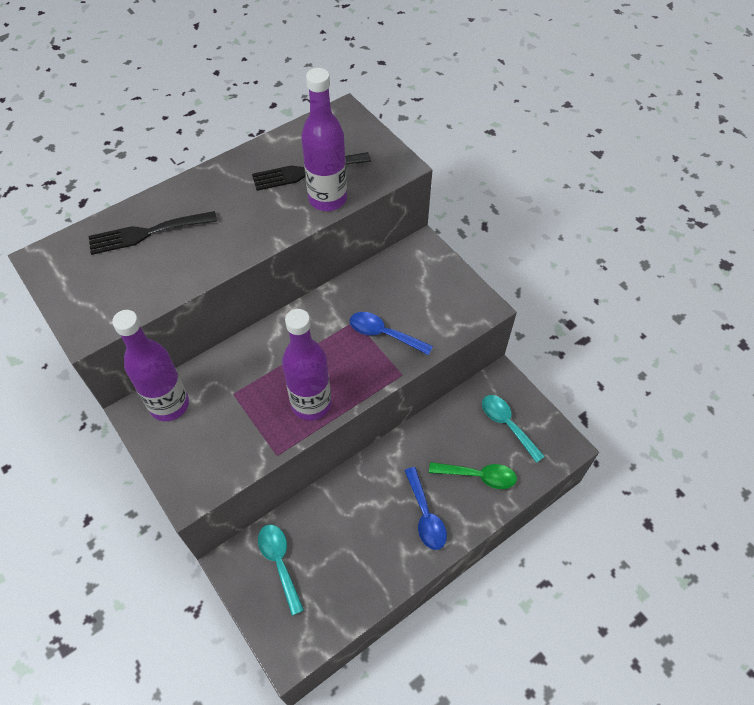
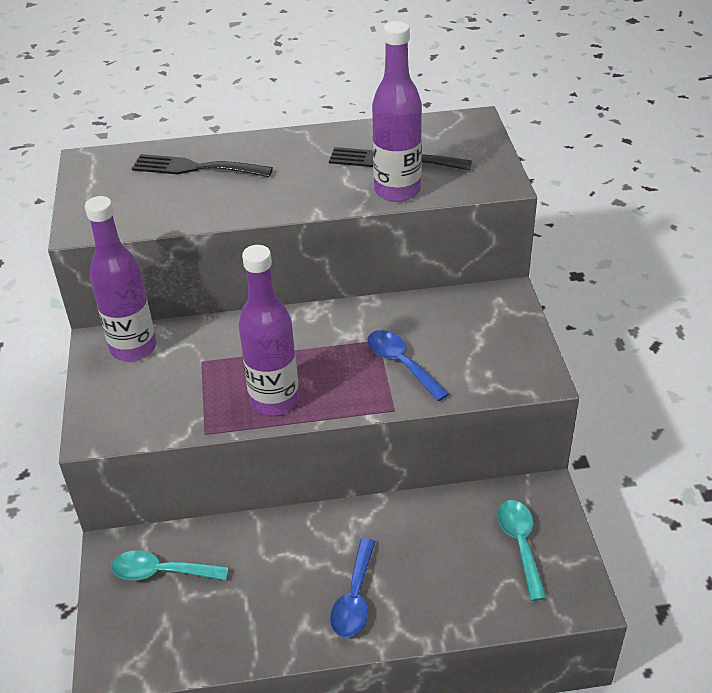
camera: 30 degrees right, 15 degrees down
turquoise spoon [258,524,304,616] -> turquoise spoon turned 90 degrees counterclockwise [111,550,229,580]
green spoon [429,462,517,489] -> none

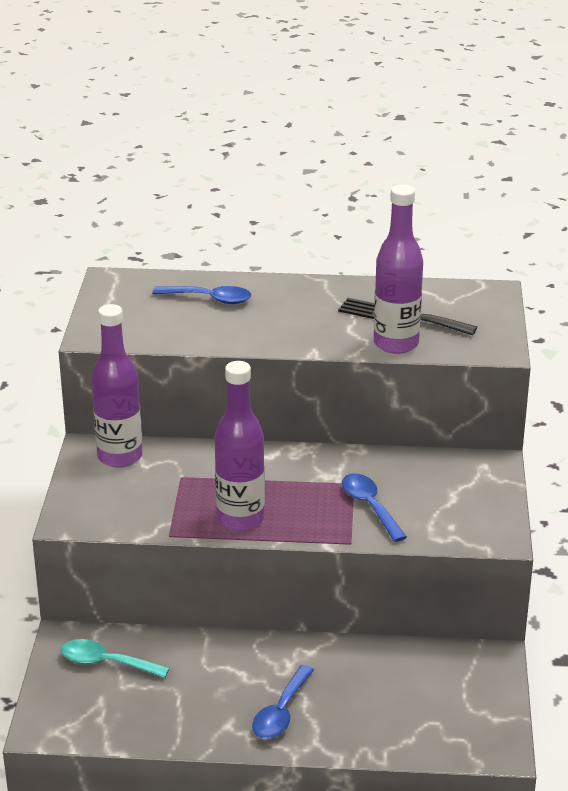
camera: 10 degrees right, 10 degrees down
black fork [132,154,273,177] -> blue spoon [152,286,251,304]
turquoise spoon [497,500,547,601] -> none

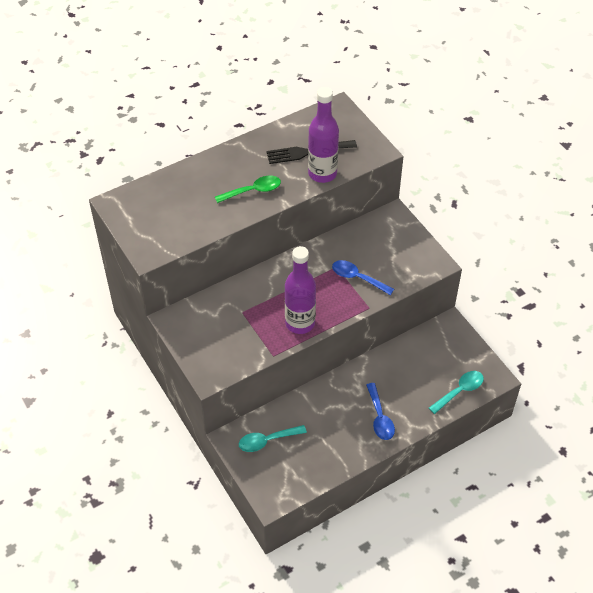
camera: 35 degrees left, 20 degrees up
purple bottle [91,304,143,468] -> none
blue spoon [152,286,251,304] -> none
none -> green spoon [215,176,281,203]
none -> turquoise spoon [429,371,484,414]

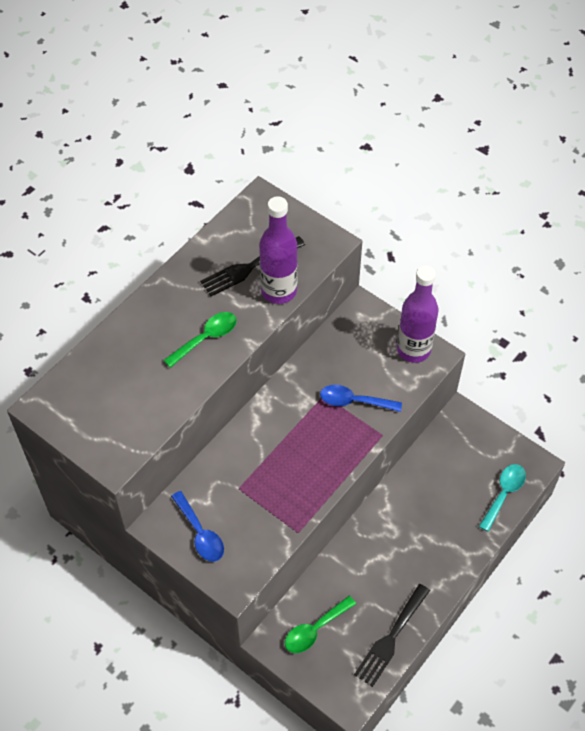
camera: 20 degrees left, 5 degrees up
turquoise spoon [239,425,307,452] -> green spoon [285,596,356,653]
purple bottle [285,246,316,334] -> purple bottle moved to [397,266,439,363]
blue spoon [366,383,395,440] -> blue spoon moved to [171,491,224,562]
none -> black fork [354,584,430,687]

